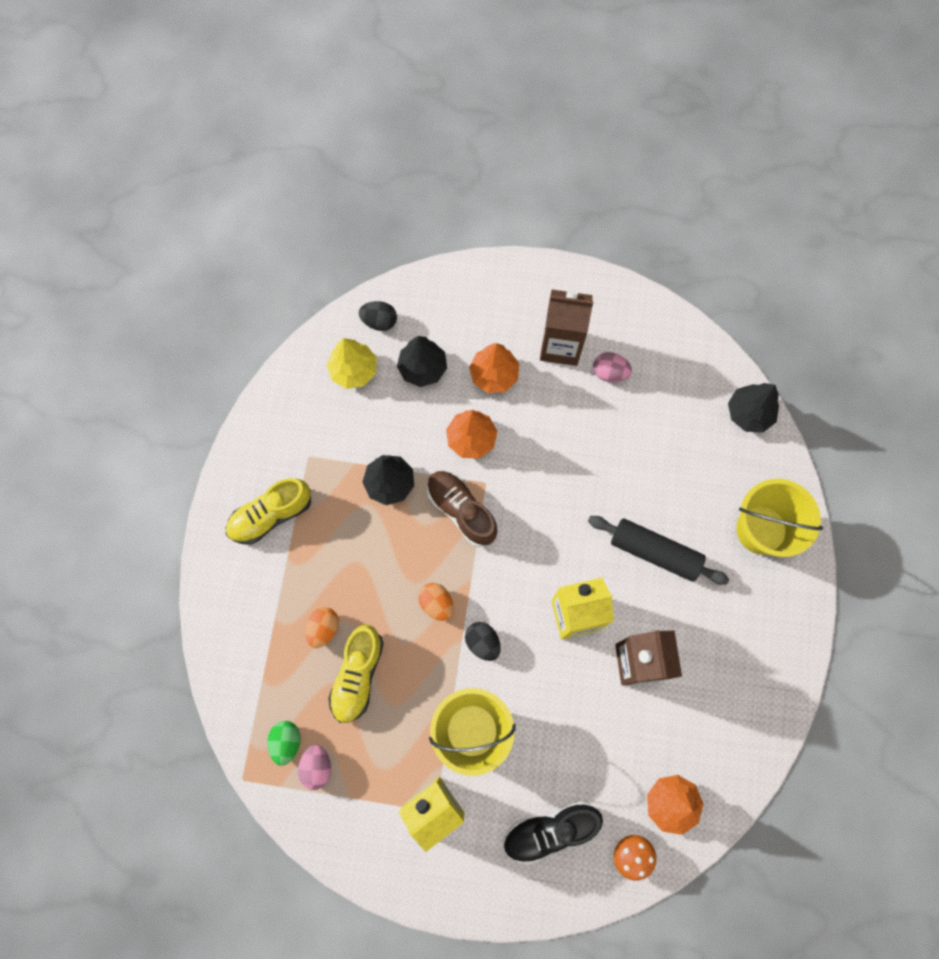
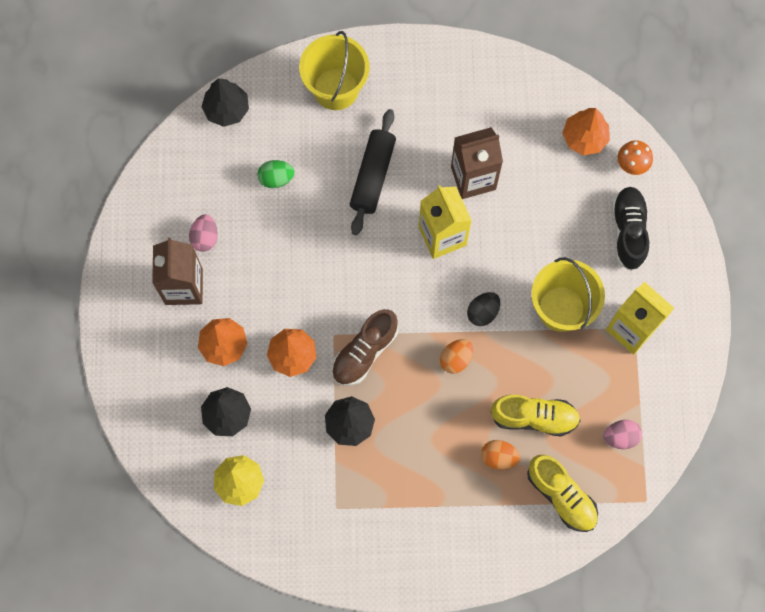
camera: 100 degrees left, 0 degrees up
yellow shoe [226,478,311,544] -> yellow shoe moved to [527,455,598,532]
green egg [267,721,301,766] -> green egg moved to [257,160,294,188]
black egg [359,301,397,331] -> none
black shoe [503,801,603,865] -> black shoe turned 150 degrees counterclockwise [612,187,649,271]

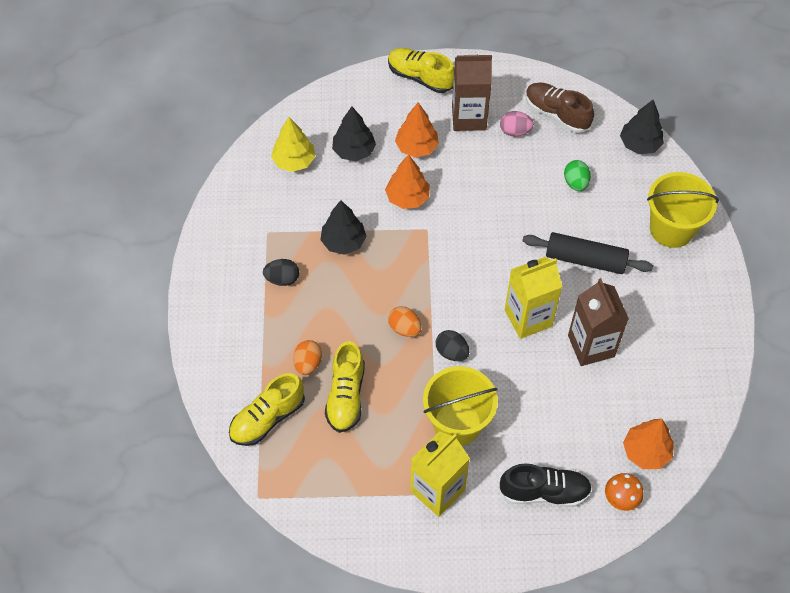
camera: 90 degrees right, 15 degrees down
brown shoe [332,309,398,386] -> brown shoe moved to [526,82,594,133]
pink egg [603,420,642,449] -> none
none -> black egg [263,259,299,286]
none -> yellow shoe [388,48,454,93]

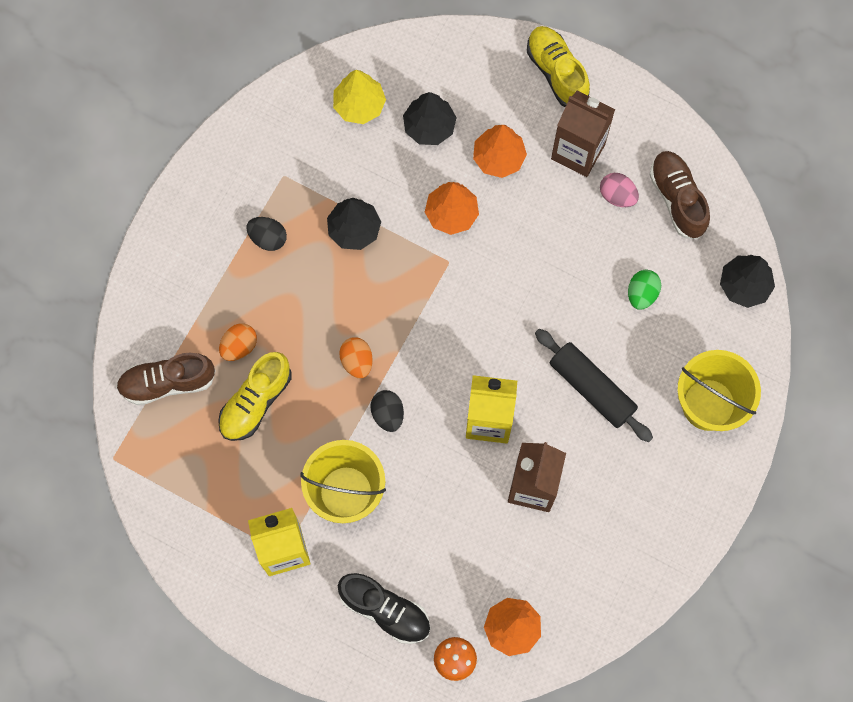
camera: 30 degrees right, 15 degrees up
yellow shoe [229,373,305,446] -> brown shoe [116,353,215,405]

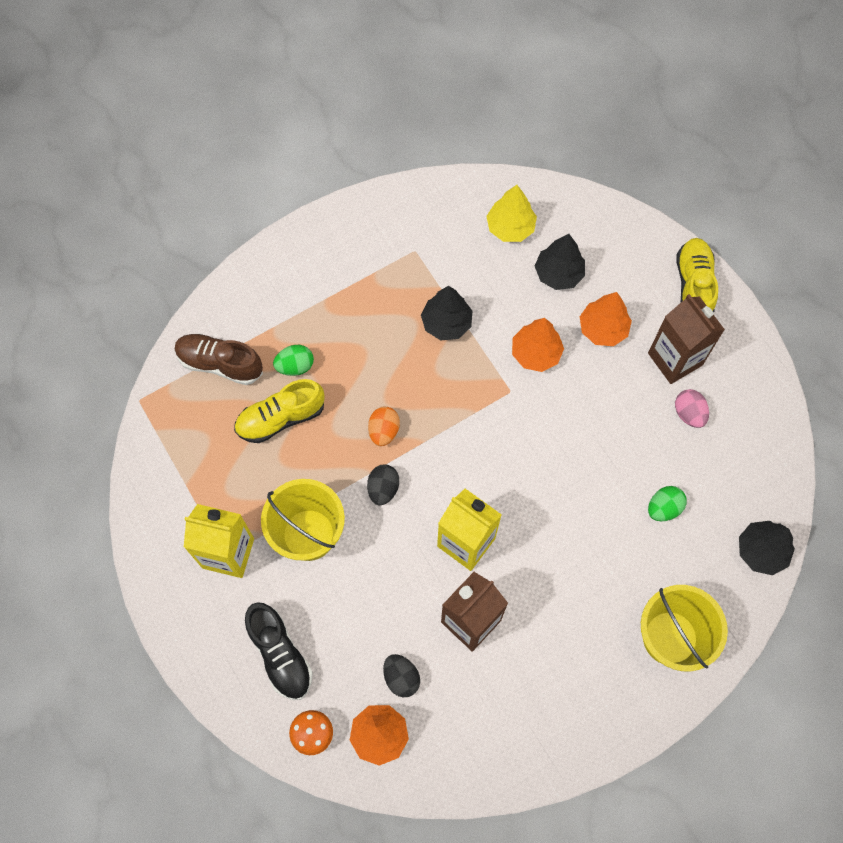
camera: 30 degrees right, 5 degrees down
orange egg [219,323,257,361] -> green egg [273,345,314,376]
black egg [246,217,287,251] -> black egg moved to [383,654,420,697]
black rolling pin [535,329,653,442] -> none
brown shoe [650,151,710,239] -> none

